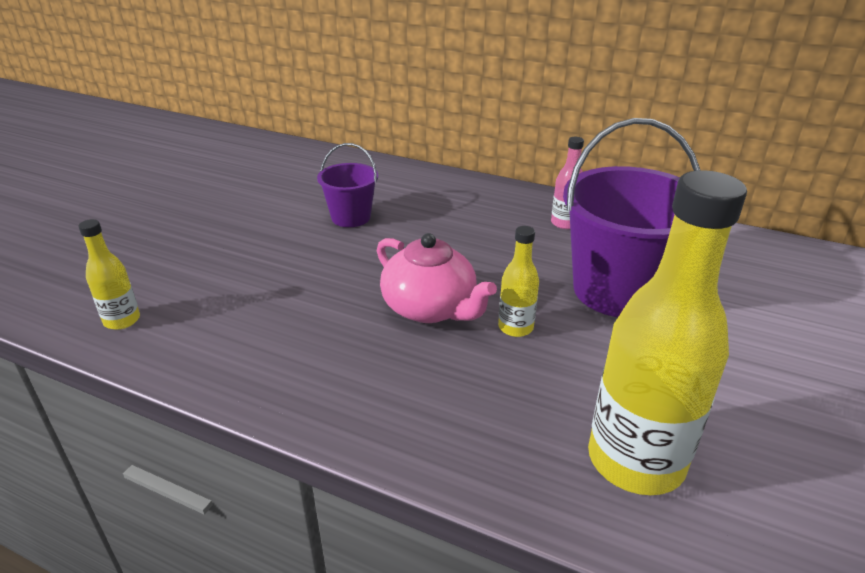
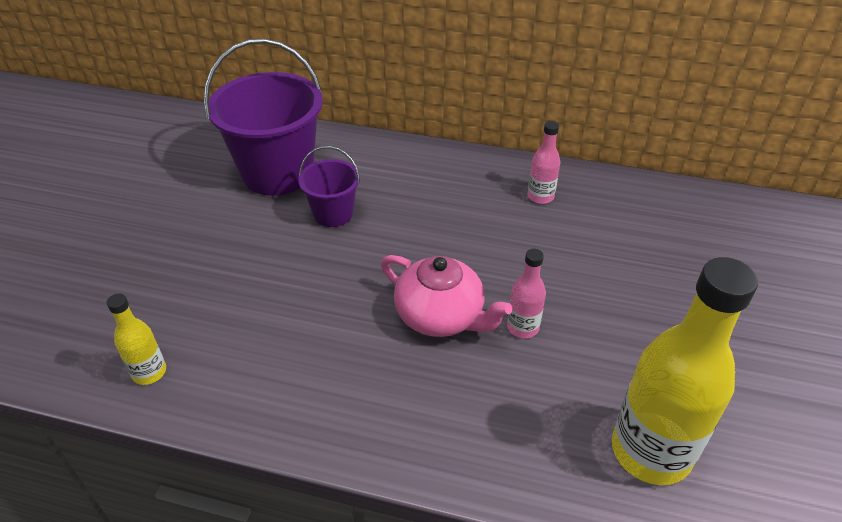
camera: 10 degrees left, 10 degrees up
yellow bottle [498,226,539,337] -> pink bottle [507,249,546,338]
purple bucket [563,118,700,317] -> purple bucket moved to [204,39,323,196]

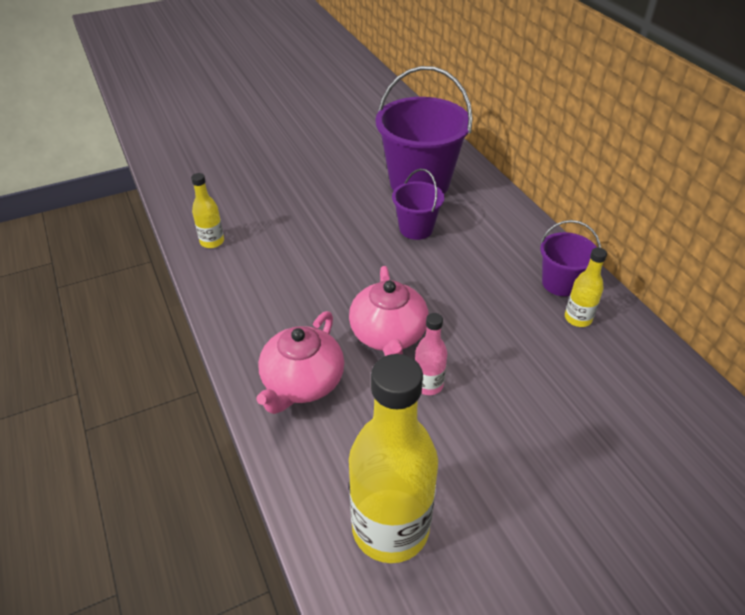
camera: 50 degrees right, 0 degrees up
pink bottle [527,121,560,204] -> yellow bottle [565,247,607,327]
none -> pink teapot [256,311,344,414]
none -> purple bucket [540,220,601,296]

